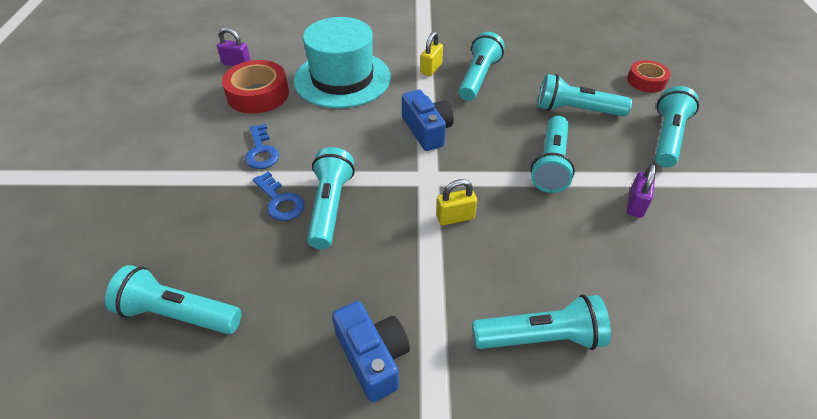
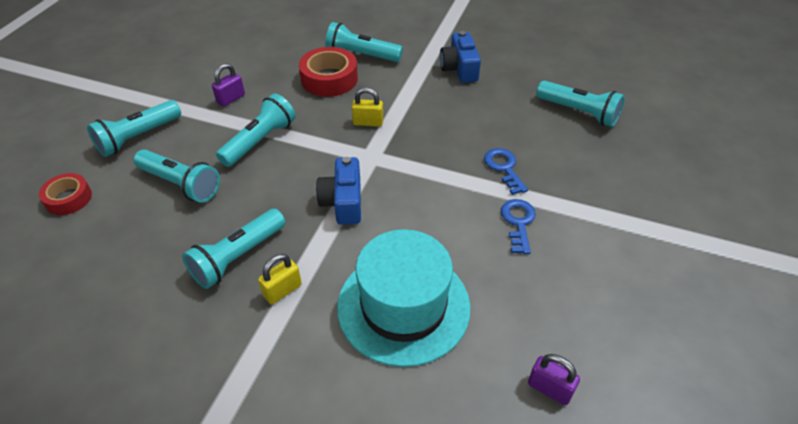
camera: 160 degrees left, 0 degrees up
red tape [222,60,289,114] -> red tape moved to [299,47,358,97]
turquoise flashlight [307,147,355,249] -> none

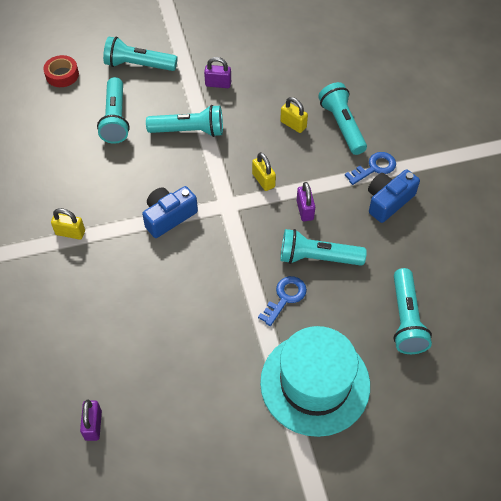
camera: 55 degrees right, 10 degrees up
turquoise flashlight [182,209,285,289] -> turquoise flashlight moved to [281,229,367,266]
red tape [299,47,358,97] -> yellow padlock [280,97,308,133]
turquoise hat [337,229,471,367] -> turquoise hat moved to [260,326,370,437]
blue key [501,199,536,254] -> blue key moved to [345,152,396,185]
none -> purple padlock [297,182,315,221]

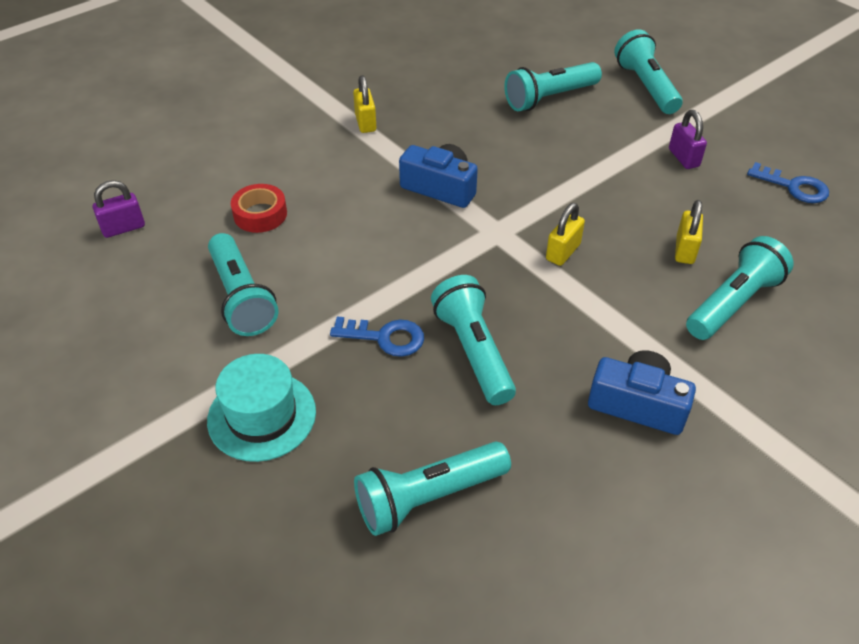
camera: 65 degrees right, 10 degrees down
red tape [43,55,79,87] -> red tape moved to [231,184,287,233]
turquoise flashlight [146,105,223,137] -> turquoise flashlight moved to [208,233,279,336]
turquoise hat [260,326,370,437] -> turquoise hat [207,354,316,462], size x0.63
purple padlock [297,182,315,221] -> none
blue key [345,152,396,185] -> blue key moved to [747,162,829,203]

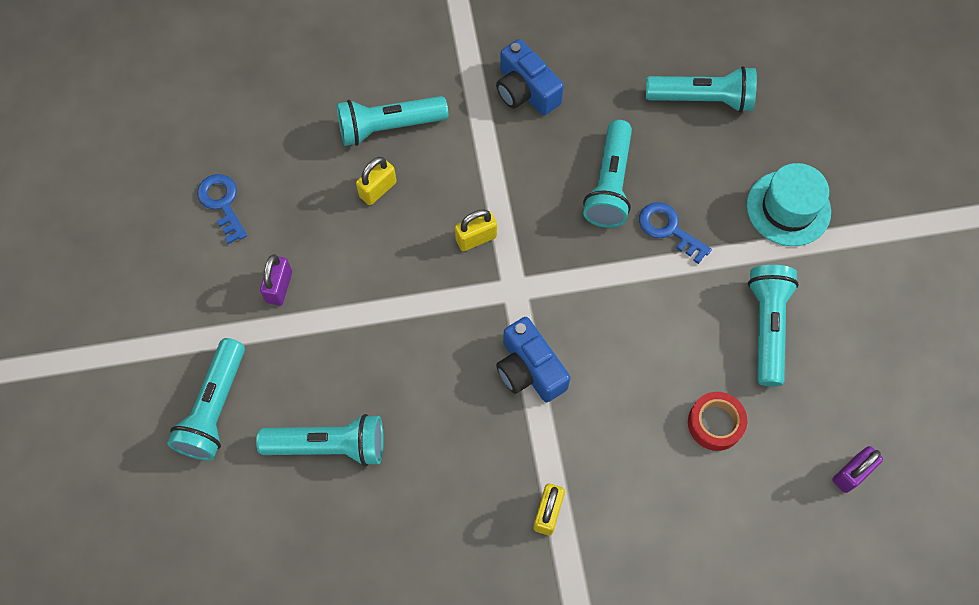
camera: 150 degrees left, 20 degrees up
purple padlock [93,180,145,238] -> purple padlock turned 45 degrees counterclockwise [833,446,883,493]

